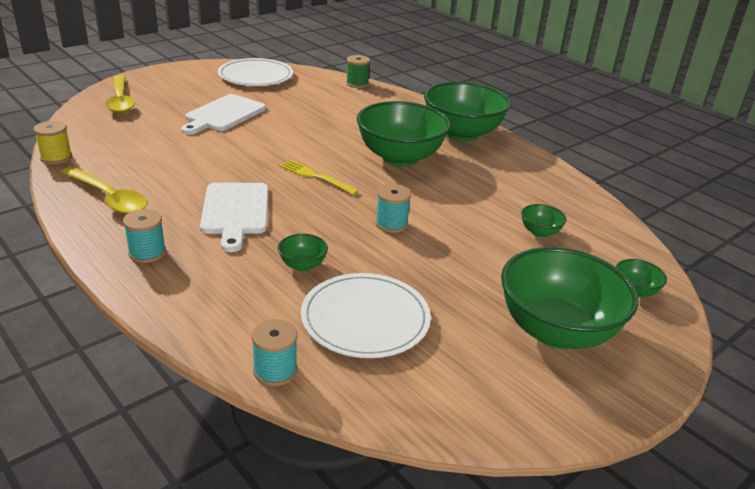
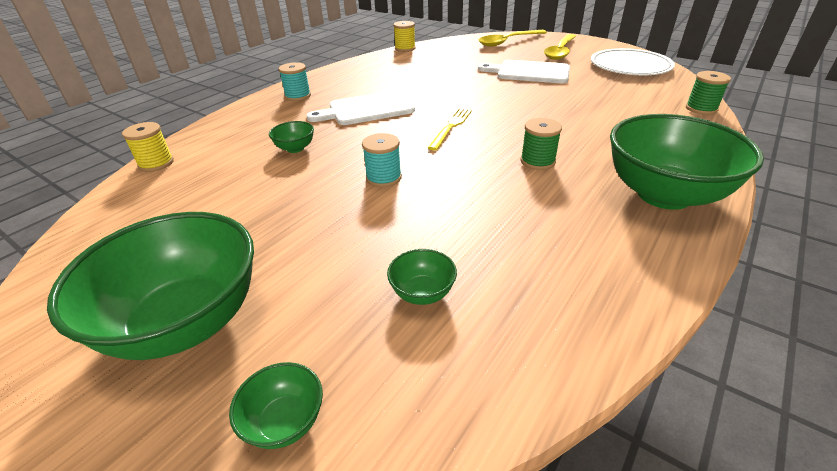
camera: 80 degrees right, 5 degrees up
yellow spoon [61,166,148,214] -> yellow spoon moved to [544,34,576,60]
turquoise spool [251,319,298,386] -> yellow spool [122,122,174,172]
white plate [301,273,431,358] -> none
green bowl [356,101,450,167] -> green spool [521,118,562,170]

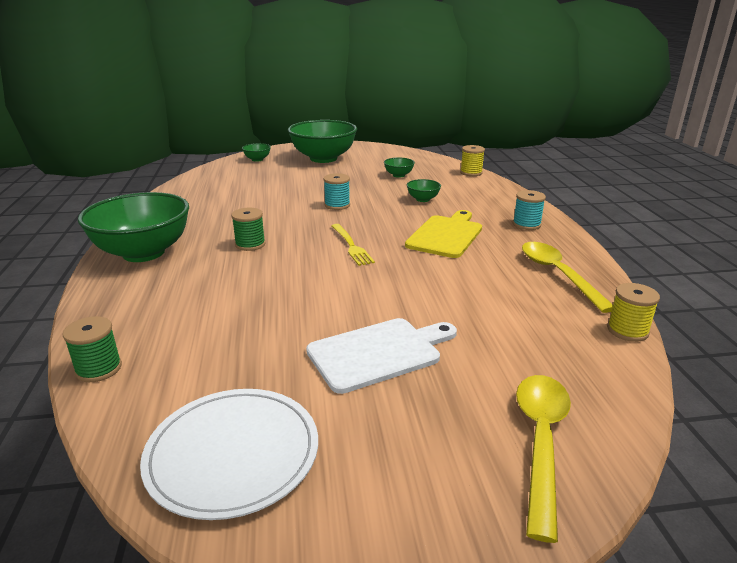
camera: 135 degrees right, 10 degrees down
white cutting board [307,90,415,125] -> yellow cutting board [405,210,482,258]
green bowl [387,249,457,305] -> green bowl moved to [384,157,415,178]
yellow spoon [544,34,576,60] -> yellow spoon moved to [522,242,613,313]

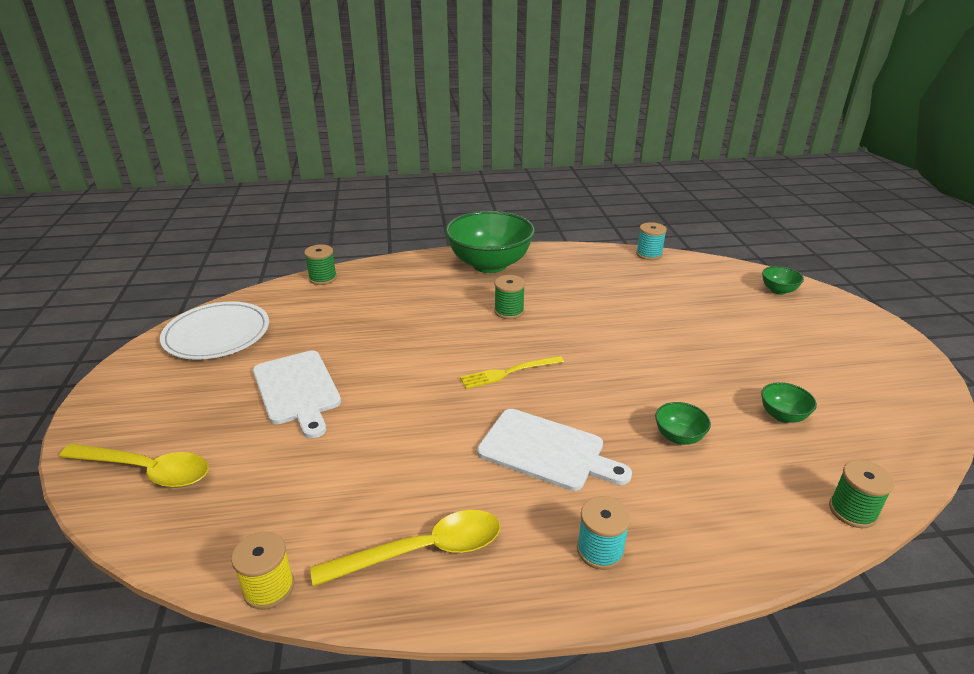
camera: 90 degrees right, 5 degrees up
green bowl [288,120,357,163] -> none
turquoise spool [323,173,350,210] -> turquoise spool moved to [636,222,667,260]
yellow cutting board [405,210,482,258] -> white cutting board [477,409,632,491]
yellow spool [460,145,485,176] -> green spool [829,460,894,528]

